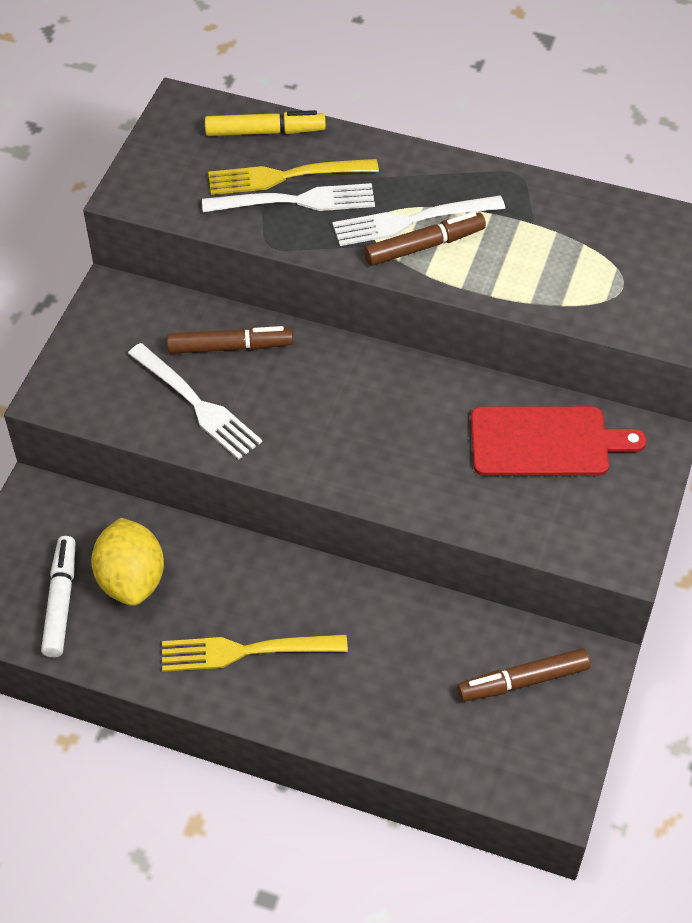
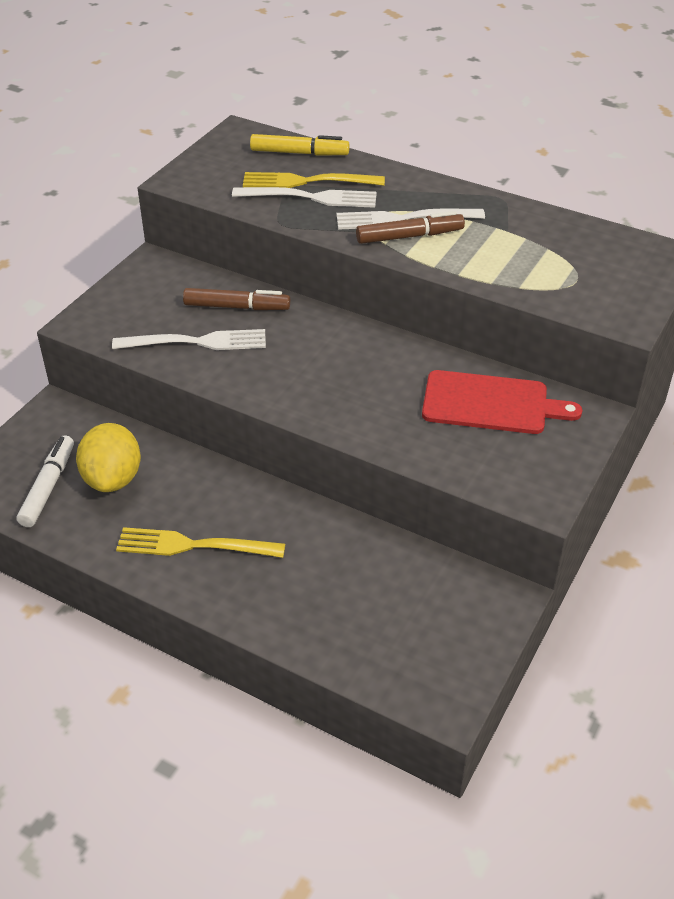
camera: 10 degrees right, 10 degrees down
white fork [128,343,262,460] -> white fork turned 60 degrees counterclockwise [112,329,266,350]
brown marker [457,648,591,702] -> none

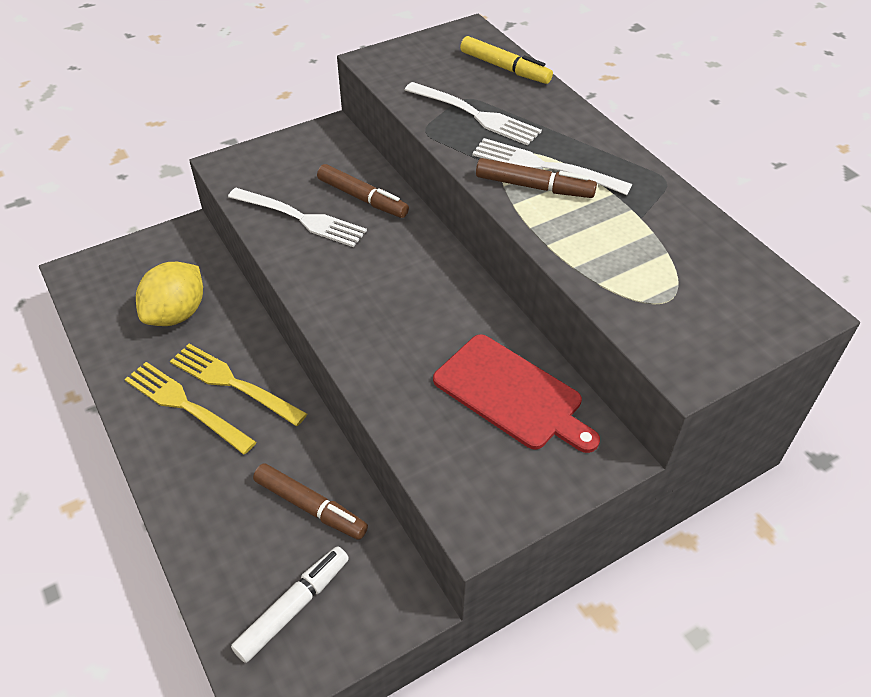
camera: 30 degrees right, 5 degrees up
white marker [17,435,74,527] -> white marker moved to [231,546,349,663]
yellow fork [243,172,385,188] -> yellow fork moved to [170,344,307,426]
none -> brown marker [253,463,368,540]

